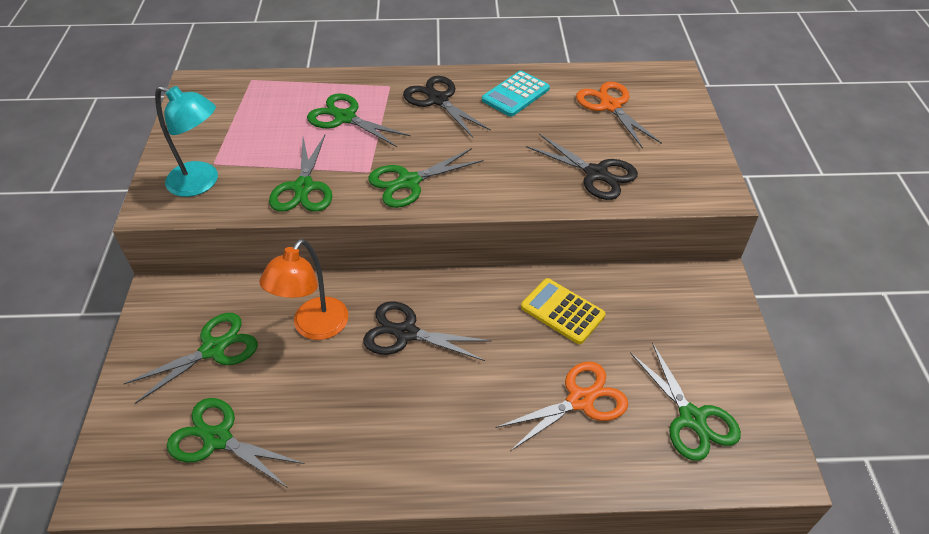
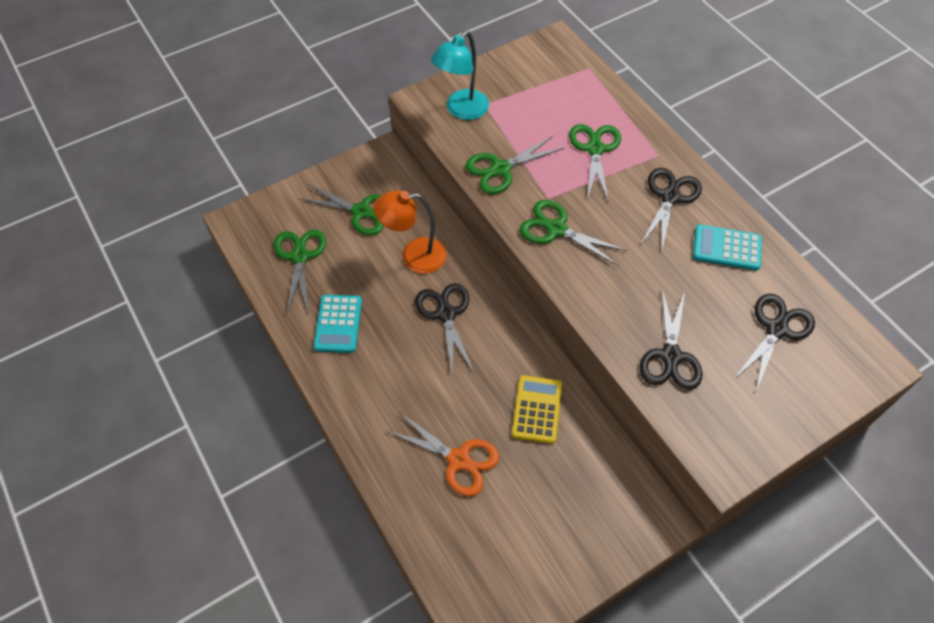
camera: 60 degrees right, 10 degrees up
turquoise lamp [155,86,218,197] -> turquoise lamp turned 45 degrees clockwise [431,31,489,120]
orange scissors [576,82,662,149] -> black scissors [734,293,815,391]
green scissors [630,342,741,461] -> none
none -> turquoise calculator [314,295,362,353]

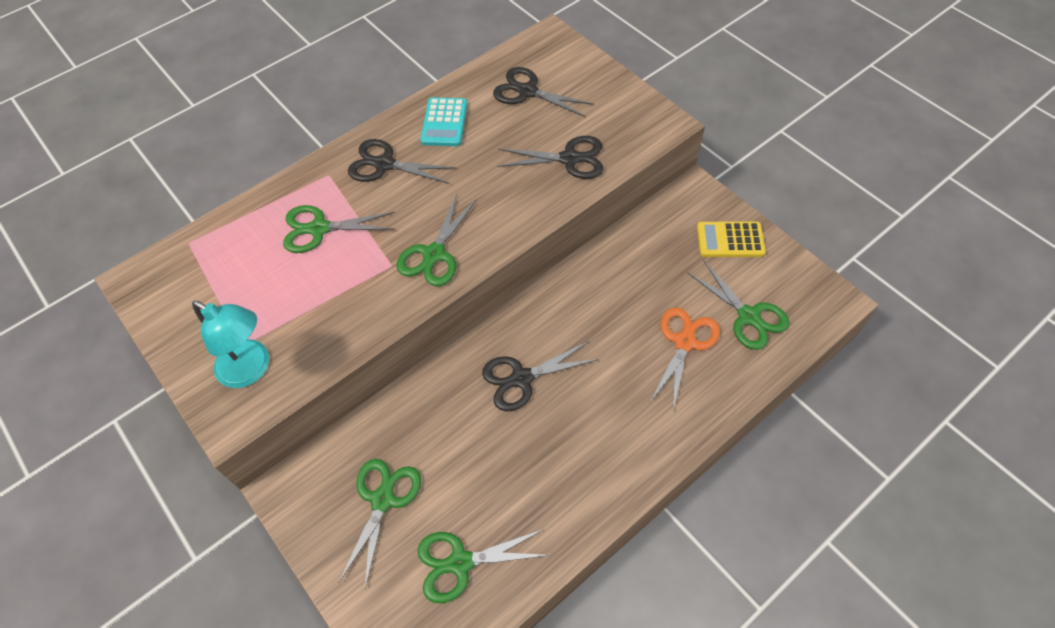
camera: 95 degrees left, 0 degrees up
turquoise calculator [314,295,362,353] -> none
orange lamp [373,190,447,274] -> none
green scissors [466,136,564,194] -> green scissors moved to [688,261,789,350]
yellow calculator [512,375,562,444] -> yellow calculator moved to [697,222,766,257]

